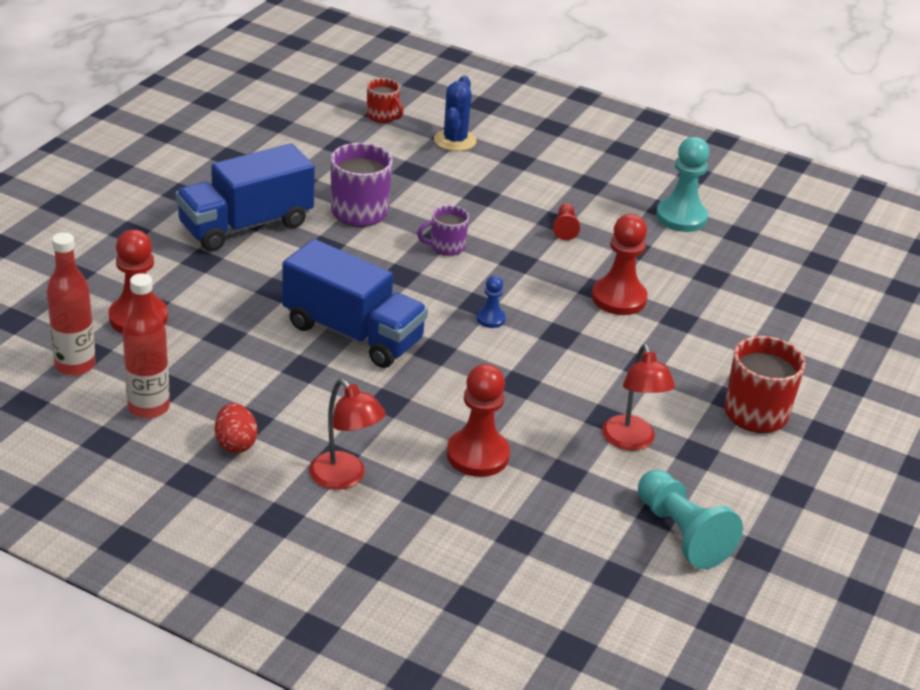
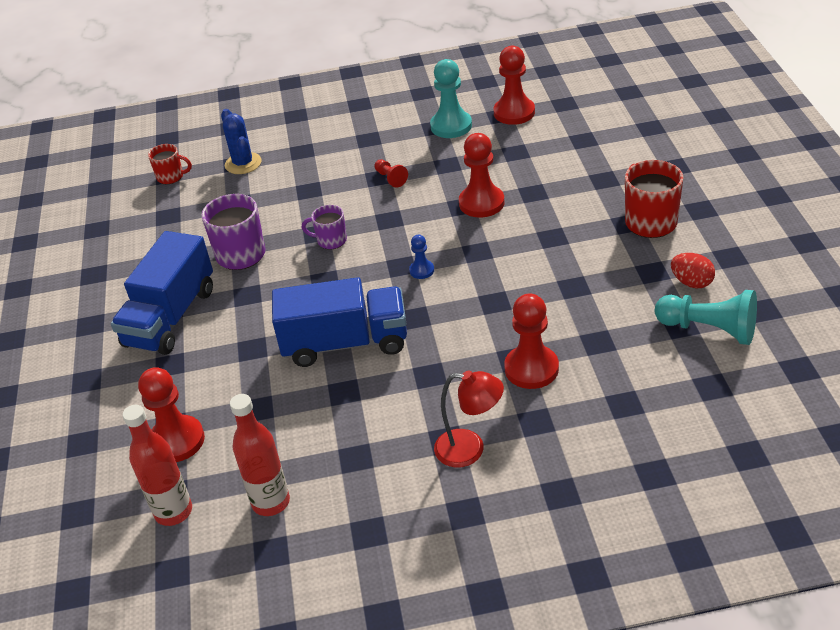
camera: 30 degrees left, 5 degrees up
red egg [215,403,257,453] -> red egg moved to [671,253,715,288]
purple mug [417,205,469,256] -> purple mug turned 60 degrees clockwise [302,205,347,249]
red lamp [602,344,675,450] -> none
none -> red pawn [494,46,535,125]

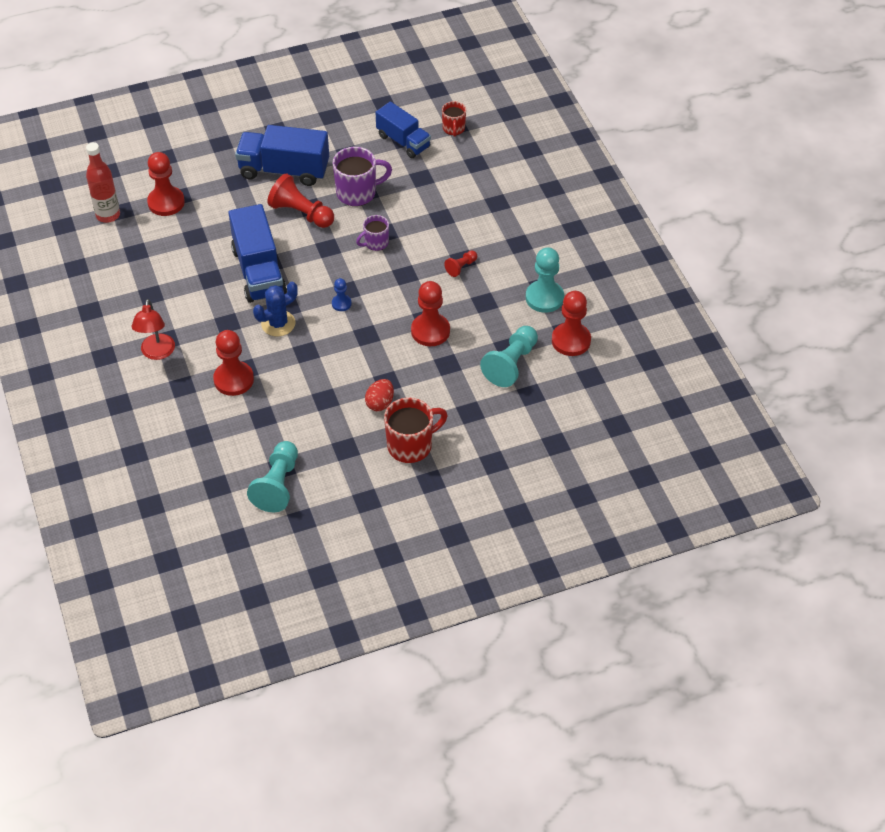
camera: 75 degrees right, 10 degrees up
blue cactus [221,109,262,174] -> blue cactus moved to [253,282,298,336]
red bottle [230,394,290,516] -> none
purple mug [302,205,347,249] -> purple mug turned 120 degrees counterclockwise [356,215,389,251]
red egg [671,253,715,288] -> red egg moved to [365,379,394,411]
none -> red pawn [267,173,334,228]
none -> blue truck [375,102,431,158]
none -> turquoise pawn [480,326,538,387]

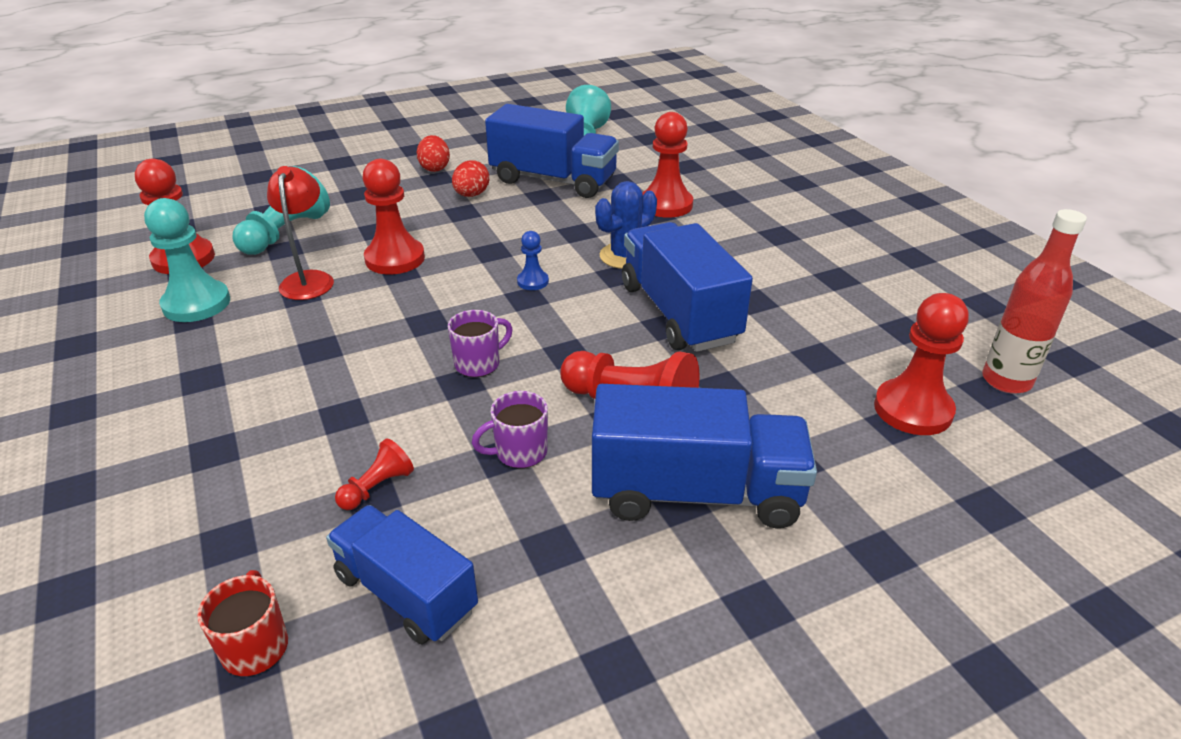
camera: 175 degrees right, 15 degrees down
red lamp [132,299,175,360] -> red lamp moved to [267,166,334,300]
purple mug [333,147,392,206] -> purple mug [472,391,548,468], size x0.59
red mug [384,397,448,463] -> red egg [417,135,450,172]
red pawn [444,250,477,277] -> red pawn moved to [335,438,414,510]
none -> blue truck [485,104,619,198]

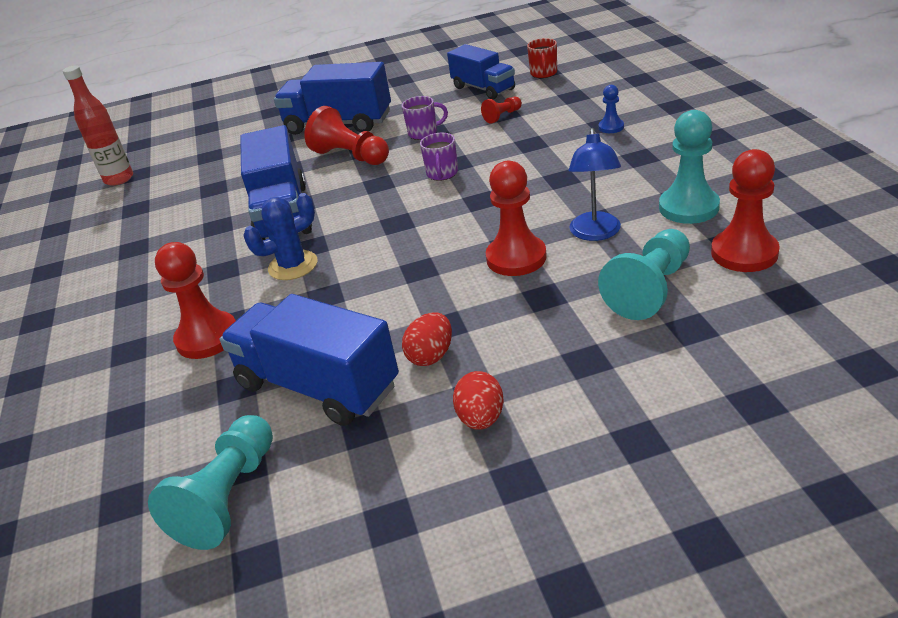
camera: 165 degrees left, 0 degrees up
red lamp [267,166,334,300] -> blue lamp [569,128,621,241]
purple mug [448,310,512,377] -> purple mug turned 60 degrees counterclockwise [420,133,458,181]
blue pawn [517,231,549,290] -> blue pawn moved to [599,85,624,133]
red pawn [874,293,969,435] -> none

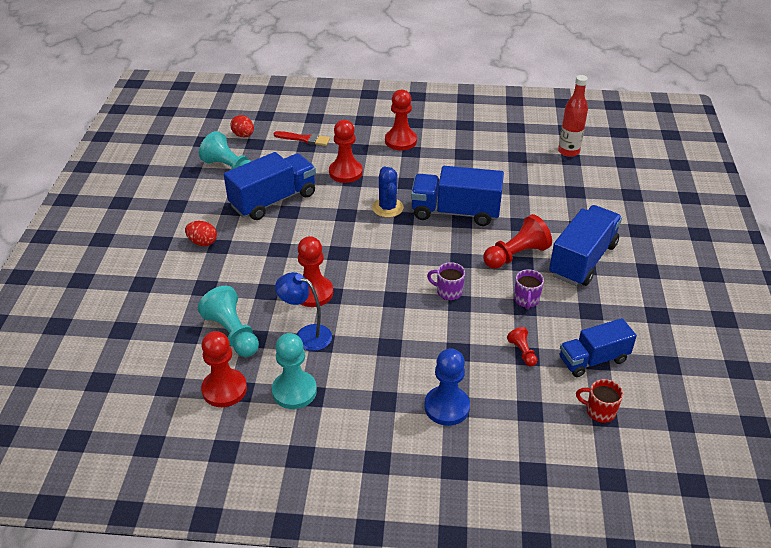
camera: 105 degrees right, 5 degrees up
red egg [402,313,452,366] -> red egg moved to [231,115,254,137]
blue pawn [599,85,624,133] -> blue pawn [424,348,470,426], size x1.95
none -> red brush [274,131,330,146]
none -> red pawn [385,89,417,150]

